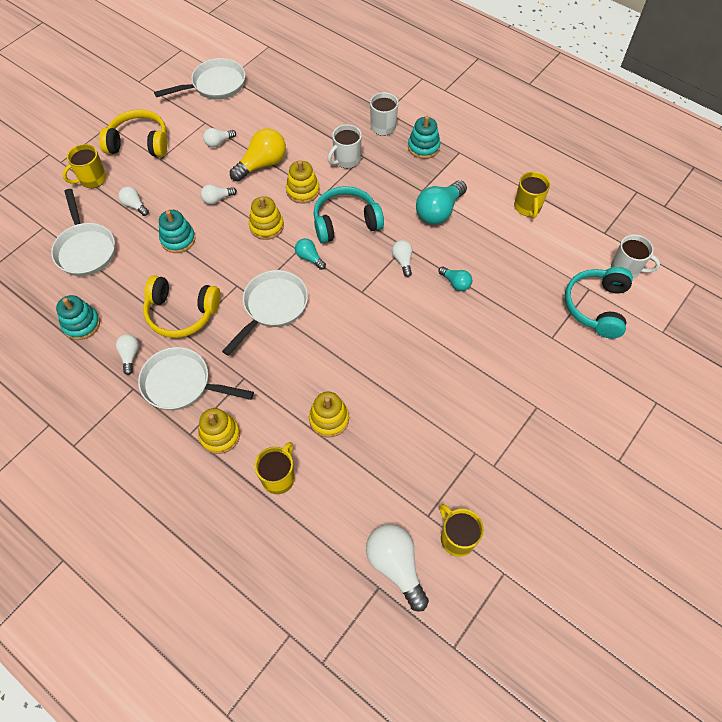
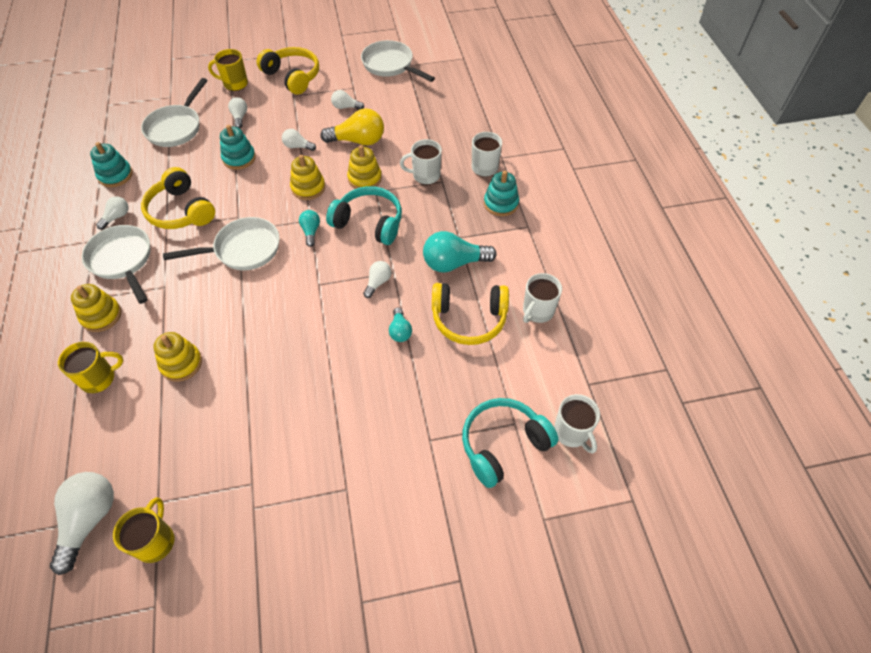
camera: 40 degrees right, 5 degrees down
white pan [154,58,245,100] -> white pan turned 150 degrees counterclockwise [361,40,435,82]
yellow mug [514,172,550,219] -> white mug [523,273,562,323]
none -> yellow headphones [432,283,509,345]

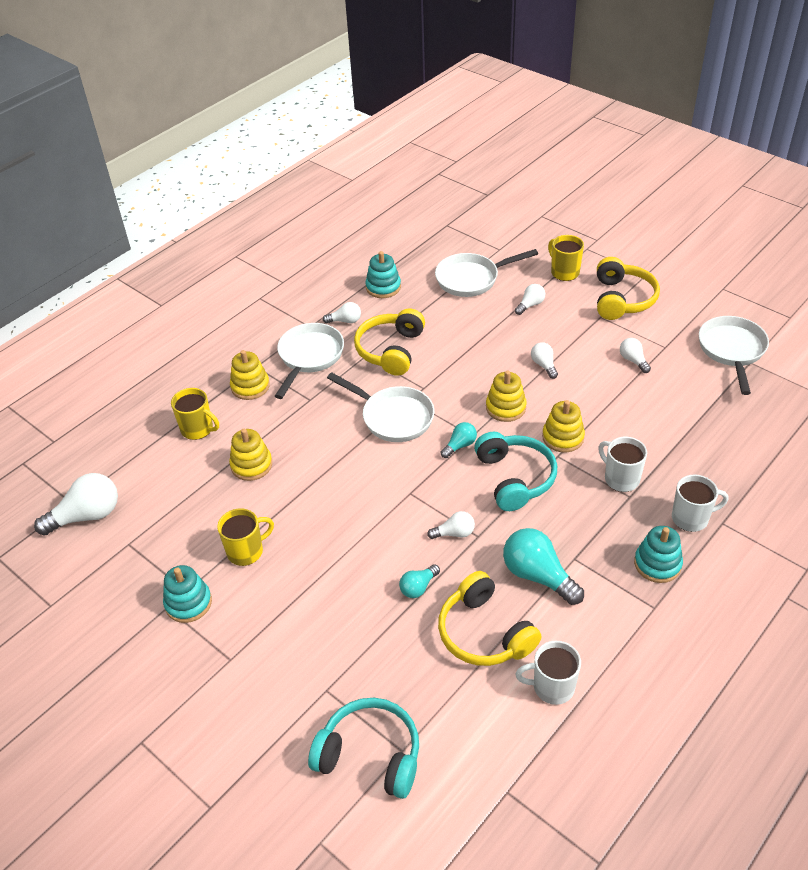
camera: 55 degrees right, 10 degrees down
yellow mug [113,497,174,563] -> yellow mug moved to [217,508,274,566]
turquoise stacking toy [220,125,256,170] -> turquoise stacking toy moved to [163,565,212,623]
yellow light bulb [320,108,384,145] -> none
white mug [554,394,600,454] -> none

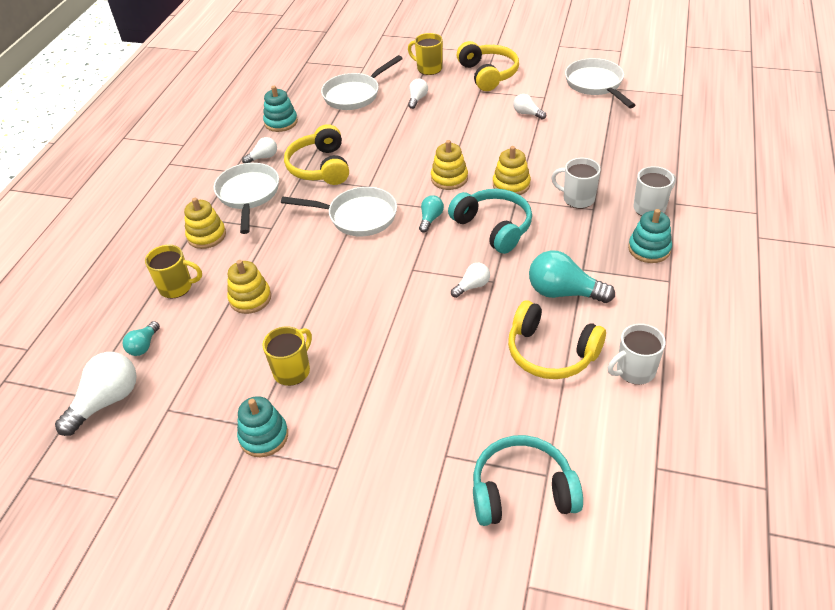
camera: 25 degrees left, 0 degrees up
turquoise light bulb [399,564,440,598] -> turquoise light bulb moved to [123,321,160,356]
white light bulb [531,342,558,379] -> none

